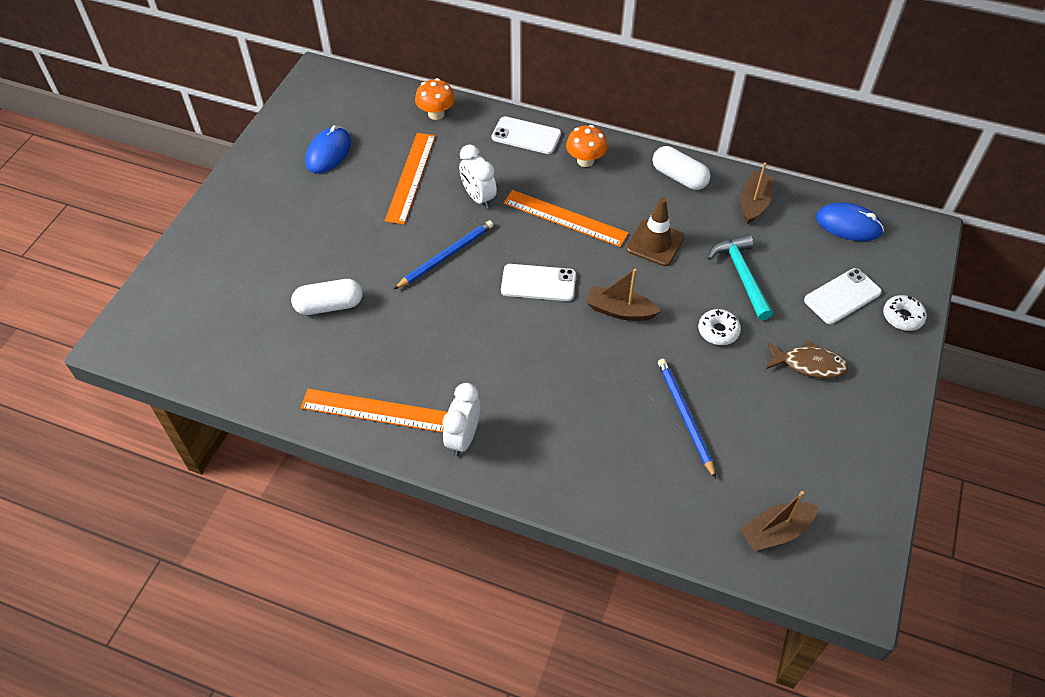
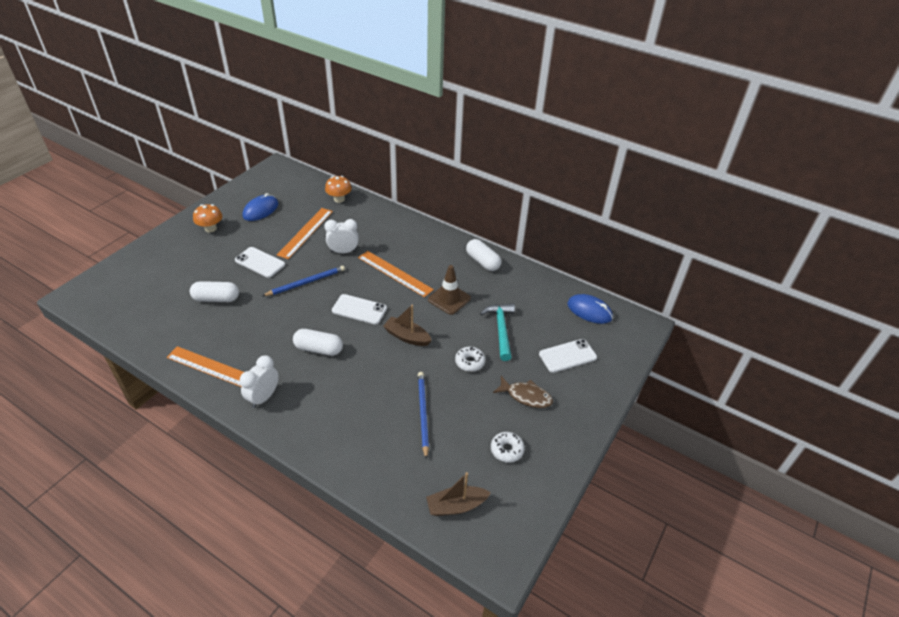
camera: 10 degrees right, 10 degrees down
white clock [459,144,497,209] -> white clock turned 105 degrees clockwise [324,219,358,253]
white phone [492,116,561,154] -> white phone moved to [235,247,285,278]
orange mushroom [566,125,607,167] -> orange mushroom moved to [193,204,222,232]
brown boat [740,162,773,224] -> none
white donut [883,295,927,331] -> white donut moved to [491,432,525,463]
none -> white capsule [293,329,343,356]

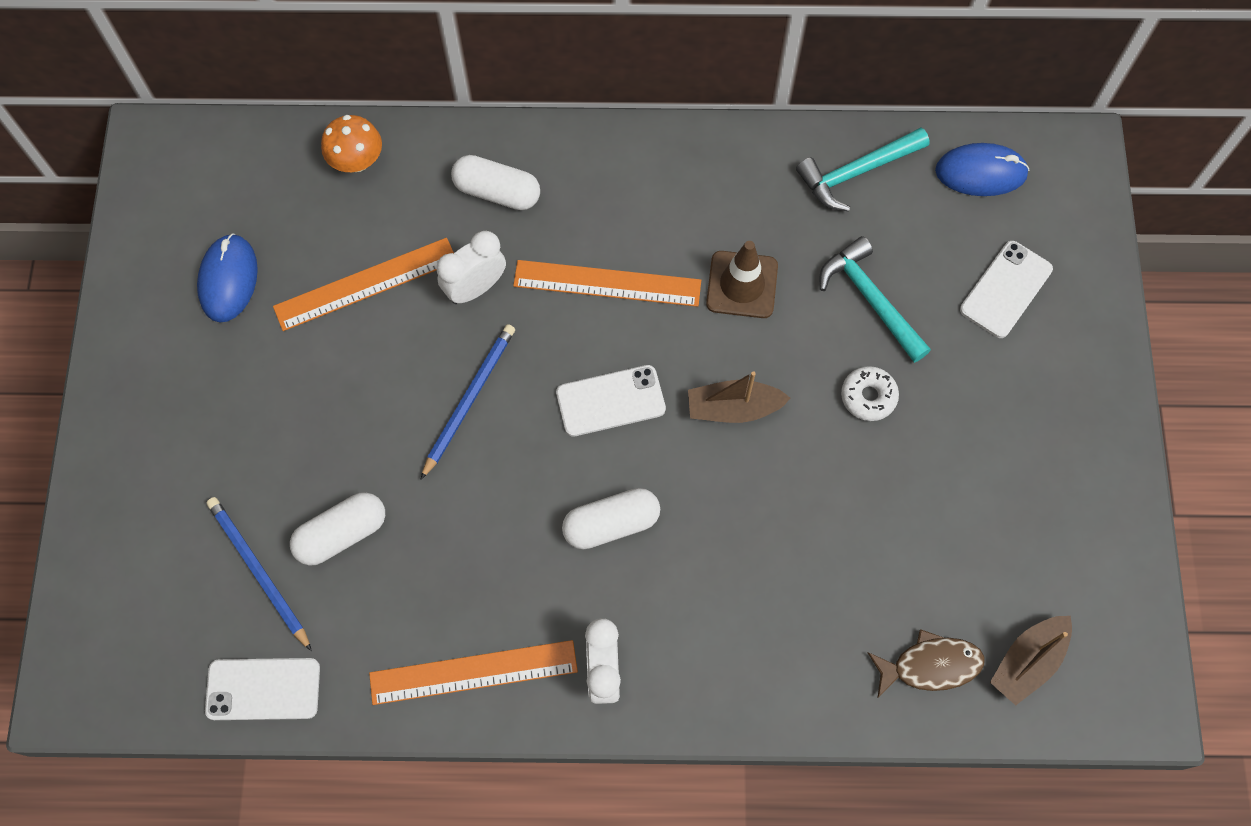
camera: 30 degrees left, 25 degrees up
orange mushroom [193,204,222,232] -> none
white phone [235,247,285,278] -> white phone moved to [205,658,320,720]
orange ruler [277,208,333,259] -> orange ruler turned 75 degrees clockwise [273,238,454,331]
blue pencil [418,372,429,460] -> blue pencil moved to [207,497,312,651]
white capsule [466,239,501,271] -> white capsule moved to [451,155,540,210]
white donut [491,432,525,463] -> none
brown fish [493,376,553,408] -> brown fish moved to [868,629,985,697]
none -> turquoise hammer [796,128,930,211]

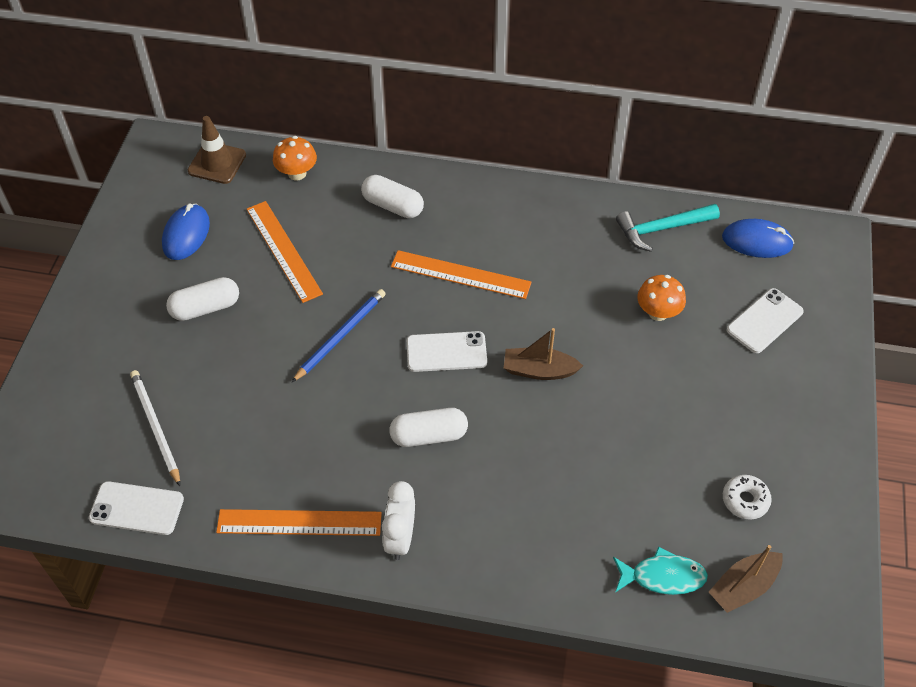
camera: 10 degrees right, 15 degrees down
blue pencil [207,497,312,651] -> white pencil [130,370,180,486]
orange ruler [273,238,454,331] -> orange ruler turned 75 degrees clockwise [247,201,323,303]
white capsule [290,492,385,566] -> white capsule moved to [166,277,239,321]
white clock [436,231,506,304] -> none
brown traffic cone [706,241,778,318] -> brown traffic cone moved to [188,116,246,184]
turquoise hammer [820,236,931,363] -> orange mushroom [637,275,686,321]
white donut [841,366,899,421] -> white donut moved to [723,475,772,520]
brown fish [868,629,985,697] -> turquoise fish [613,546,708,595]

